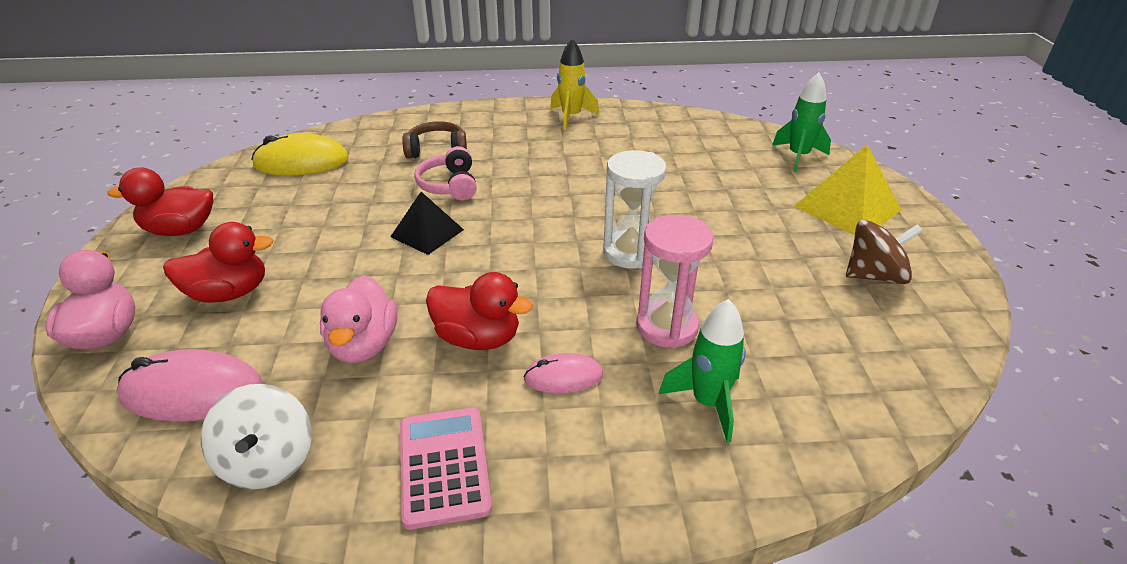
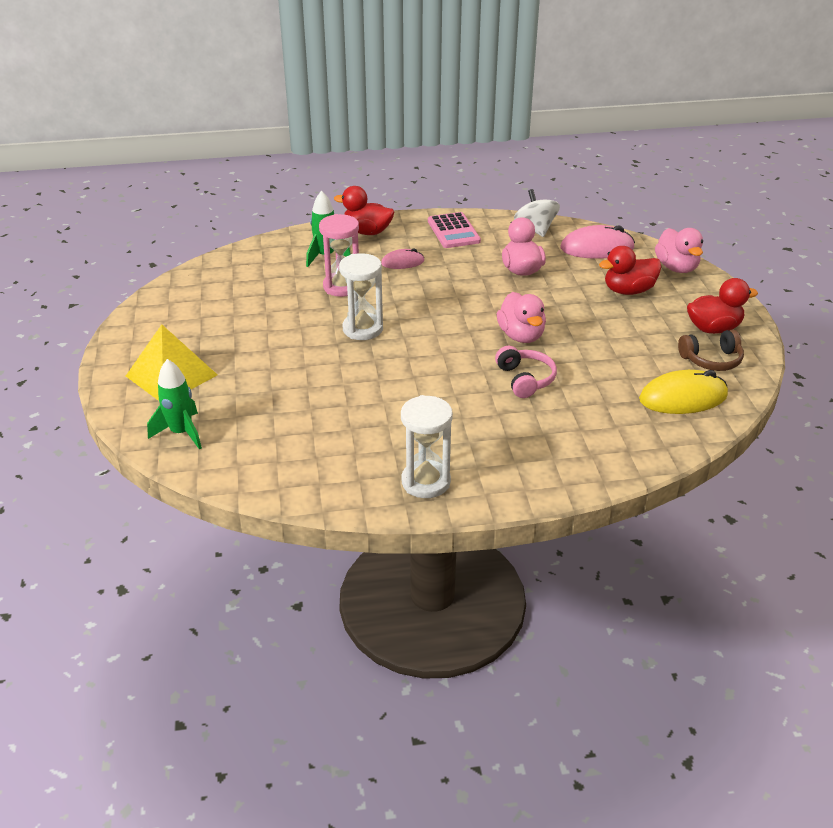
camera: 175 degrees right, 0 degrees up
black pyramid [390,192,464,255] -> pink duck [497,292,546,343]
brown headphones [402,121,467,159] -> brown headphones moved to [678,330,744,371]
red duck [426,272,533,350] -> red duck moved to [334,186,394,235]
yellow rocket [550,38,599,131] -> white hourglass [401,395,453,498]
brown spinning top [846,220,923,284] -> none

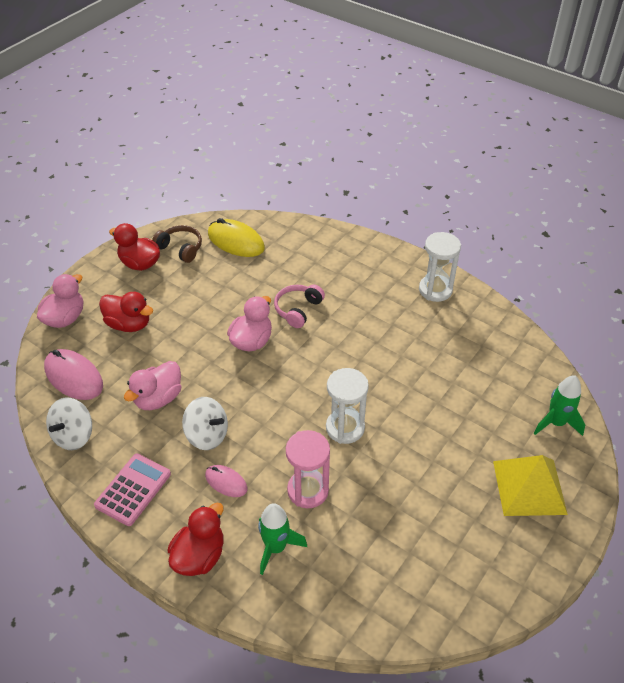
camera: 135 degrees left, 10 degrees up
red duck [334,186,394,235] -> red duck turned 120 degrees counterclockwise [168,503,224,576]
none -> white spinning top [182,397,228,450]

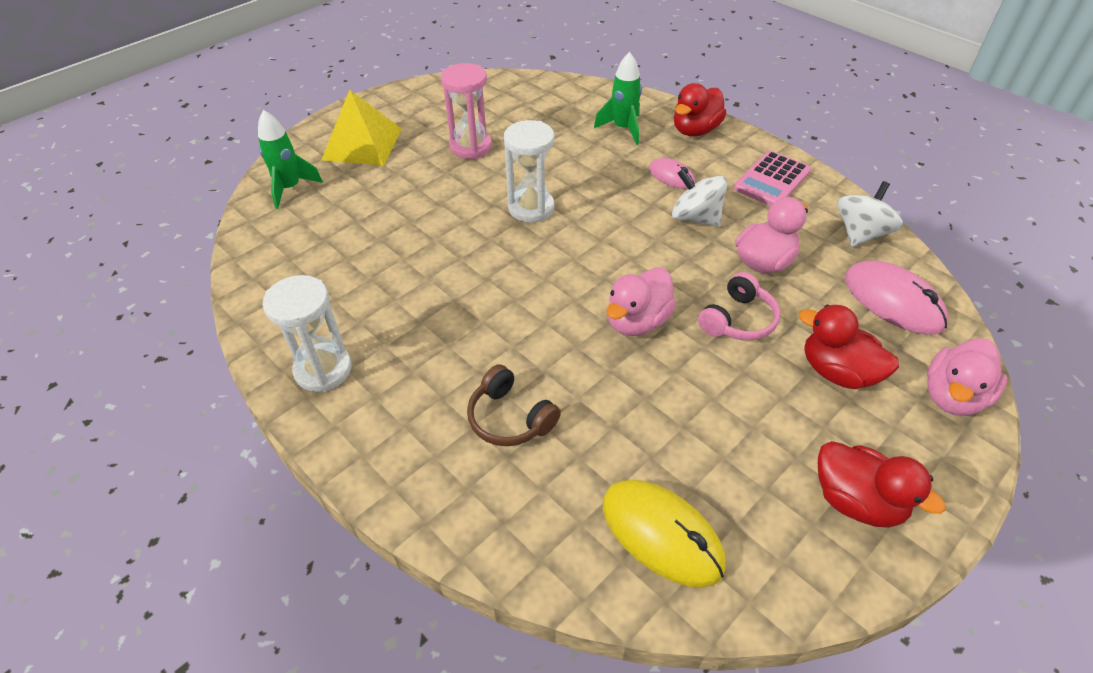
camera: 170 degrees left, 0 degrees up
brown headphones [152,225,202,263] -> brown headphones moved to [467,364,561,446]
pink headphones [274,285,325,328] -> pink headphones moved to [698,272,780,341]
pink hourglass [286,430,330,508] -> pink hourglass moved to [441,63,492,159]

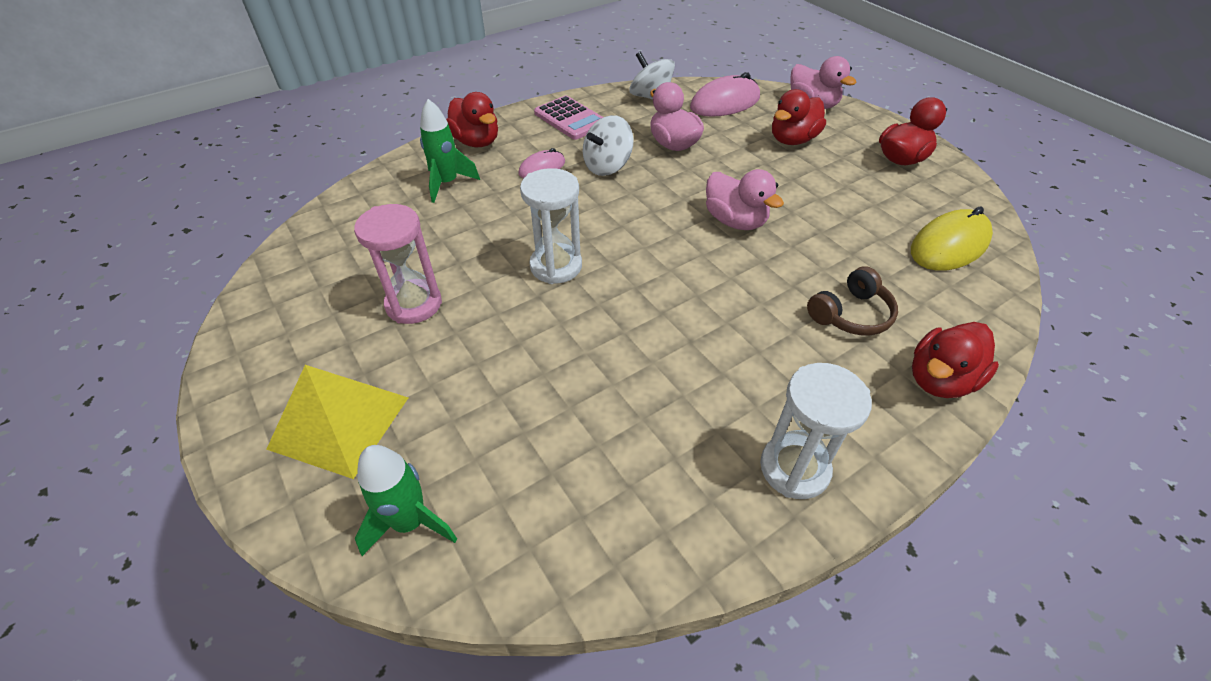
camera: 80 degrees left, 0 degrees up
pink headphones [698,272,780,341] -> none
none -> red duck [912,322,999,398]

